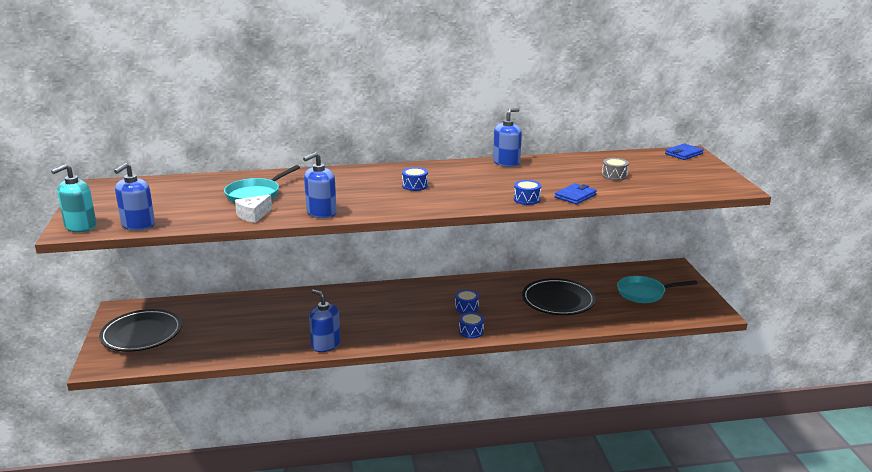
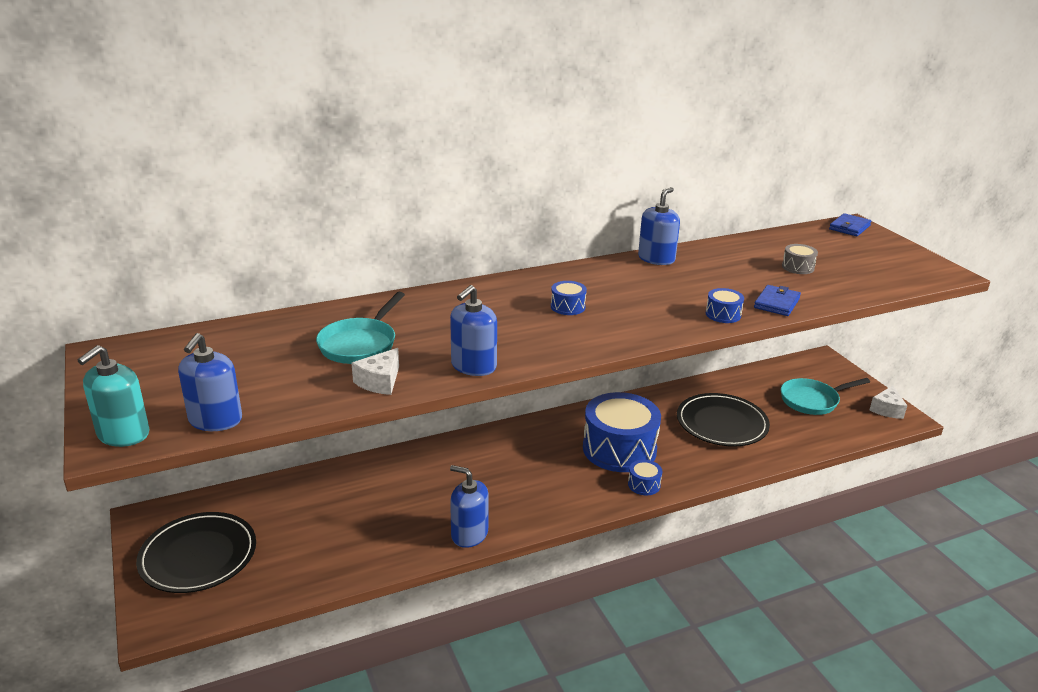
camera: 15 degrees left, 5 degrees up
blue drum [455,289,479,314] -> blue drum [583,392,661,472], size x2.40
none -> white cheese [869,385,907,419]

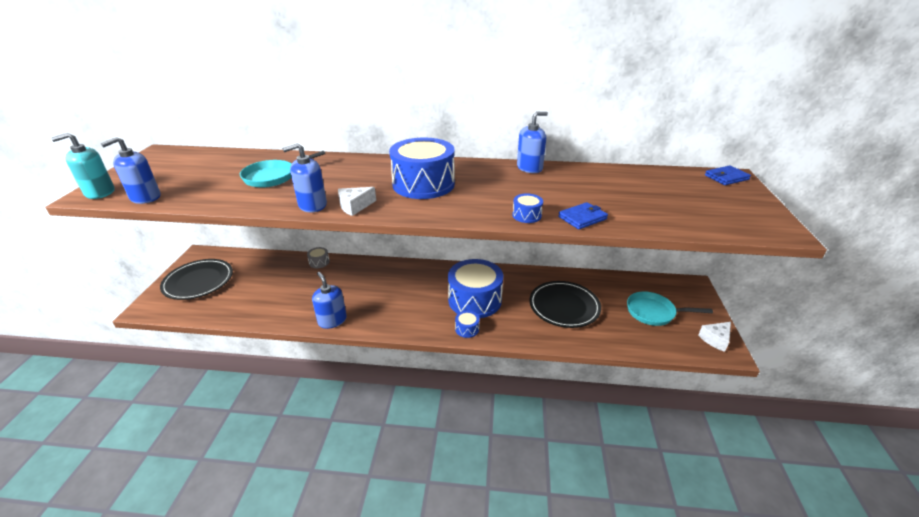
camera: 30 degrees right, 5 degrees up
white cheese [351,348,399,395] -> white cheese moved to [338,187,376,216]
blue drum [551,281,587,315] -> blue drum [389,138,455,199], size x2.40
grey drum [782,244,818,274] -> grey drum moved to [307,247,330,268]

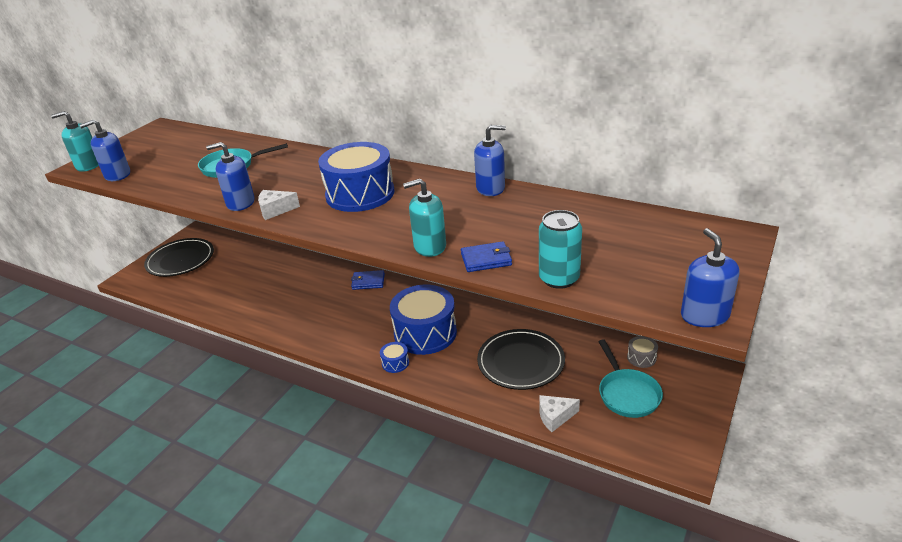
camera: 25 degrees right, 0 degrees up
grey drum [307,247,330,268] -> grey drum moved to [627,336,658,368]
blue soap dispenser [312,272,347,329] -> blue soap dispenser moved to [681,228,740,327]
blue drum [512,193,543,223] -> turquoise soap dispenser [403,179,446,257]
turquoise pan [627,291,713,326] -> turquoise pan turned 135 degrees counterclockwise [598,339,663,418]
white cheese [698,322,731,352] -> white cheese moved to [539,395,580,432]
blue wallet [705,165,751,185] -> blue wallet moved to [351,270,385,290]
none -> turquoise can [539,210,582,289]

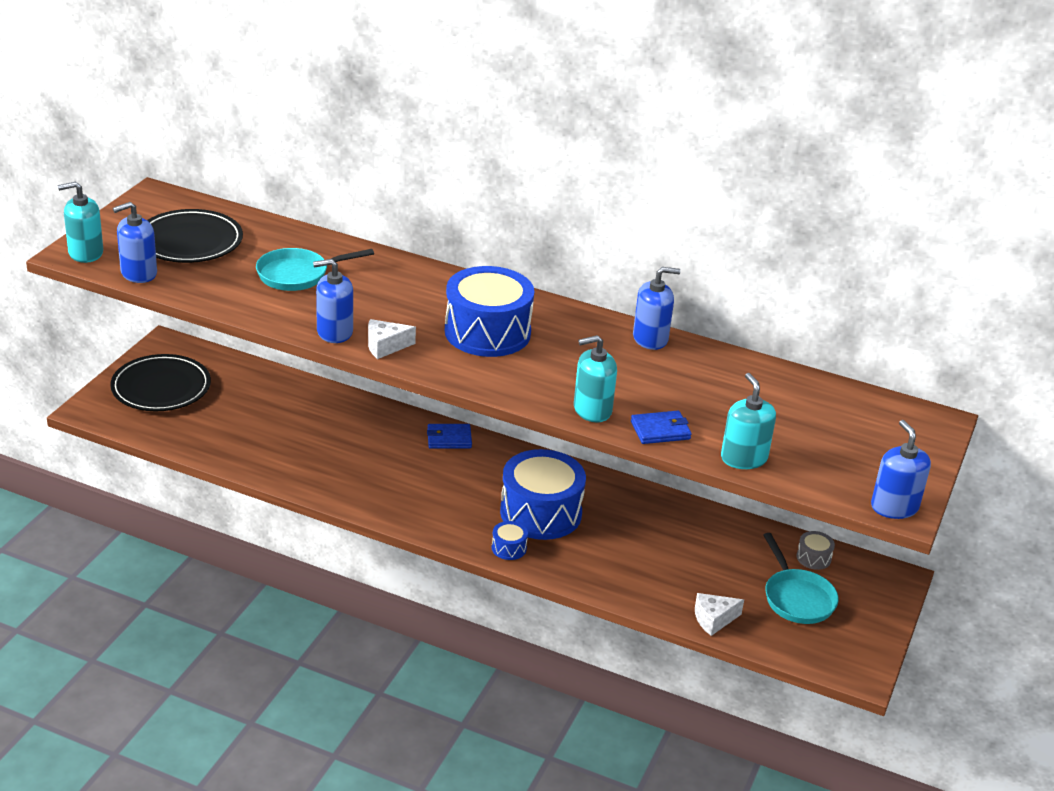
camera: 10 degrees left, 0 degrees up
black plate [477,329,565,390] -> black plate moved to [147,209,243,263]
turquoise can [539,210,582,289] -> turquoise soap dispenser [721,373,776,469]

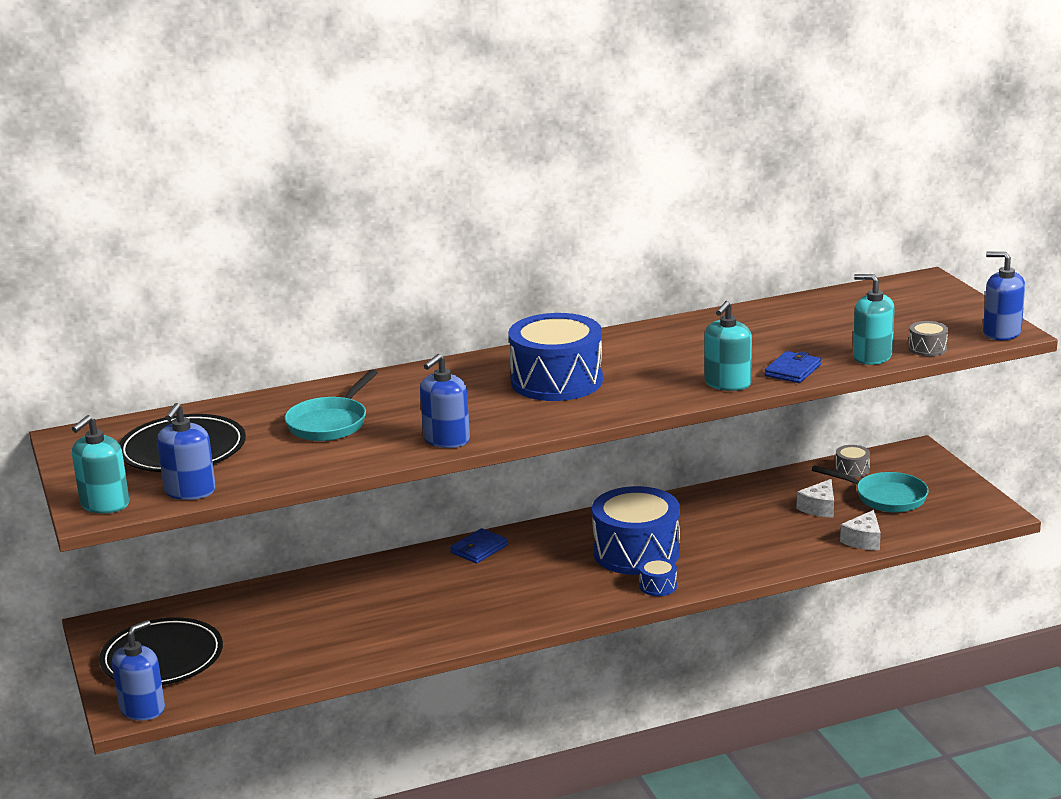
camera: 40 degrees left, 10 degrees down
white cheese [368,319,416,359] -> white cheese moved to [796,479,834,518]
blue soap dispenser [633,267,680,350] -> blue soap dispenser moved to [112,620,165,721]
none -> grey drum [908,321,948,356]

